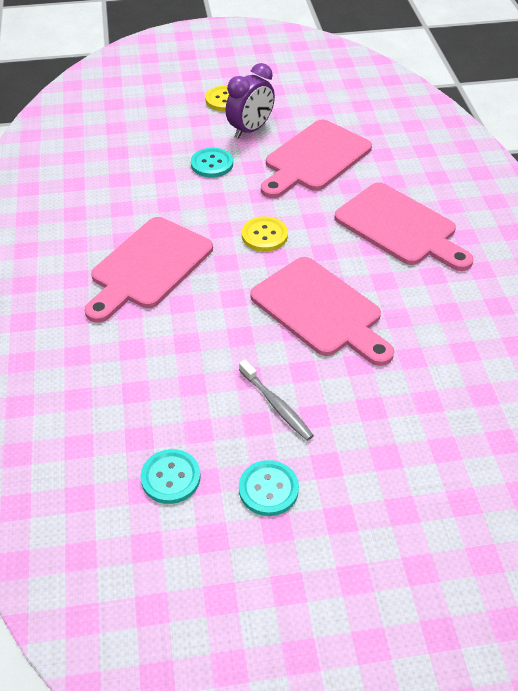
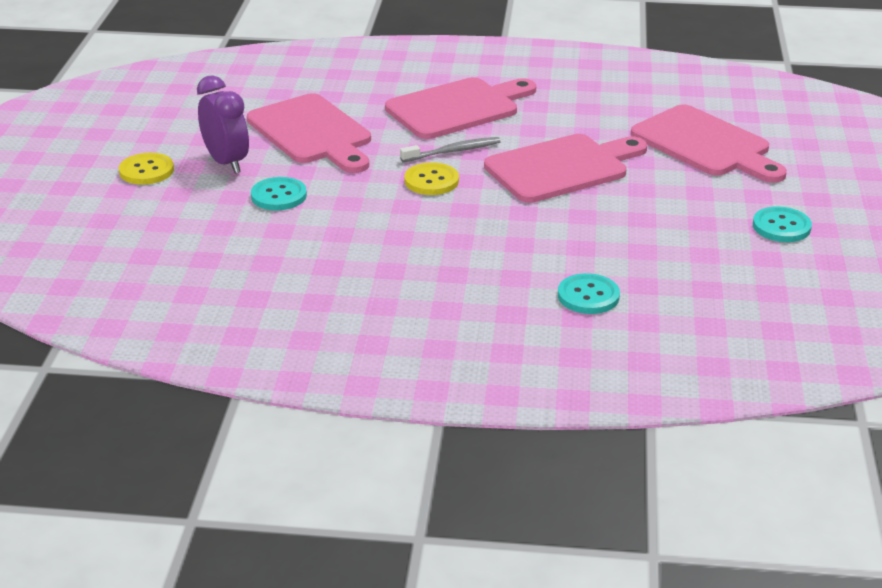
camera: 75 degrees left, 15 degrees down
pink cutting board [84,217,213,323] -> pink cutting board moved to [631,104,787,183]
turquoise button [140,449,201,504] -> turquoise button moved to [558,273,620,314]
grey toothbrush [239,360,314,441] -> grey toothbrush moved to [400,137,501,162]

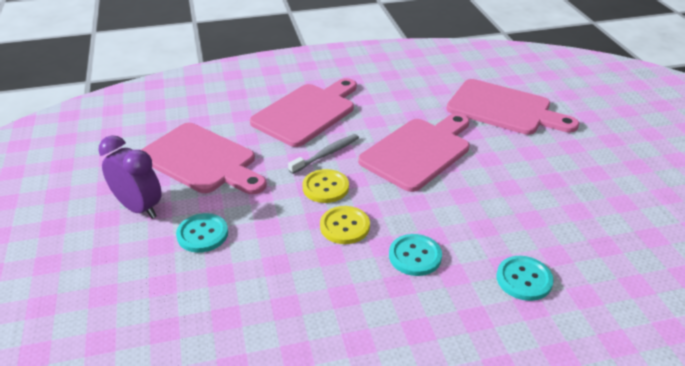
camera: 20 degrees left, 5 degrees up
yellow button [119,153,174,185] -> yellow button moved to [320,206,370,244]
turquoise button [753,206,812,242] -> turquoise button moved to [389,234,442,276]

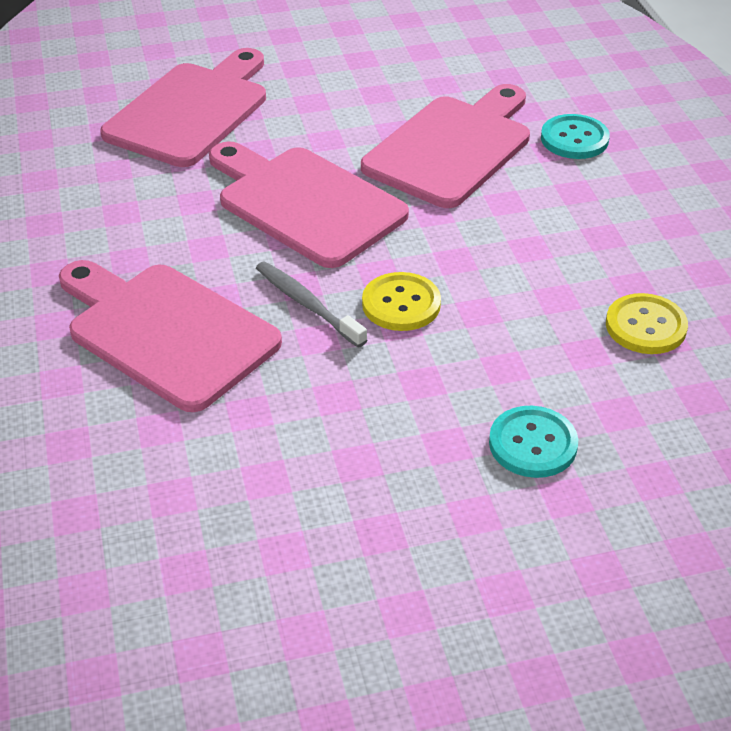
camera: 90 degrees left, 5 degrees up
purple clock [98,135,162,219] -> none
pink cutting board [142,123,267,194] -> pink cutting board moved to [361,84,530,208]
yellow button [320,206,370,244] -> yellow button moved to [606,293,688,354]
turquoise button [389,234,442,276] -> none

